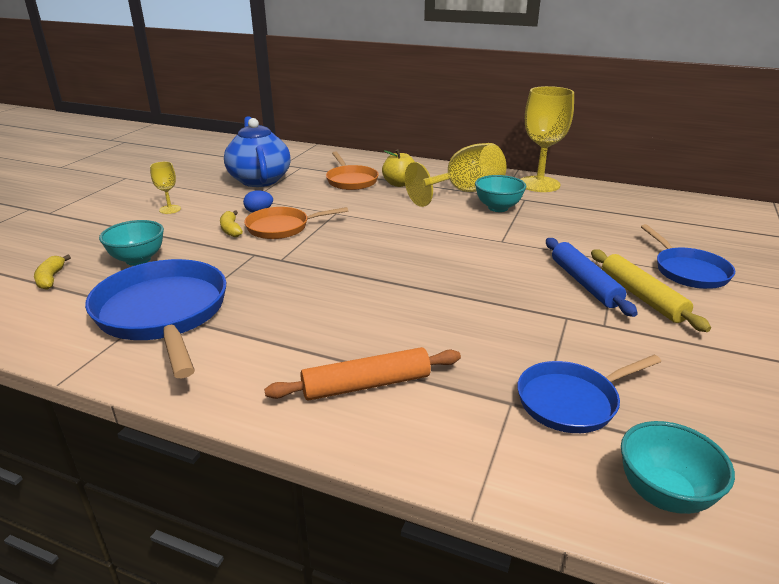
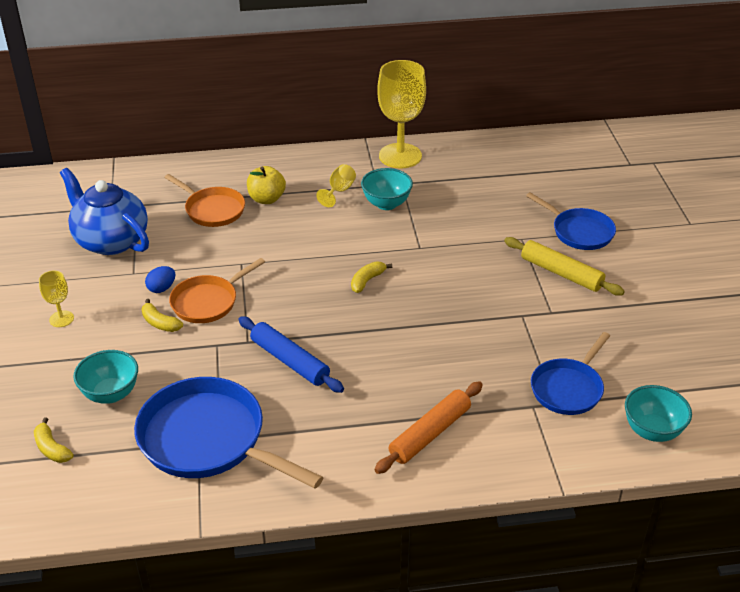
camera: 30 degrees left, 10 degrees up
yellow goblet [405,143,507,207] -> yellow goblet [316,164,356,207], size x0.46
blue rolling pin [546,238,638,317] -> blue rolling pin moved to [238,316,344,393]
none -> yellow banana [351,261,392,293]

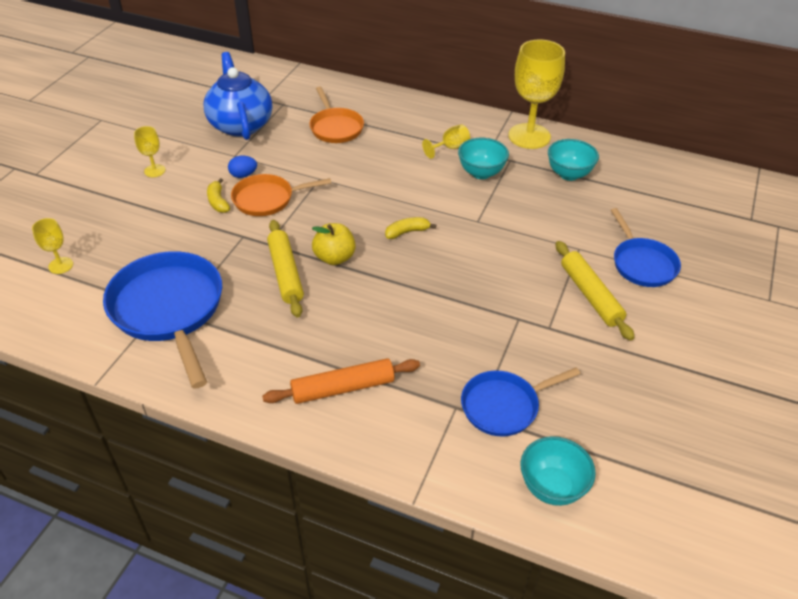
camera: 30 degrees right, 5 degrees up
yellow banana [34,417,74,463] -> yellow goblet [32,218,73,274]
turquoise bowl [73,350,138,404] -> turquoise bowl moved to [548,139,599,181]
blue rolling pin [238,316,344,393] -> yellow rolling pin [267,220,304,318]
yellow apple [247,166,286,204] -> yellow apple moved to [312,223,356,265]

